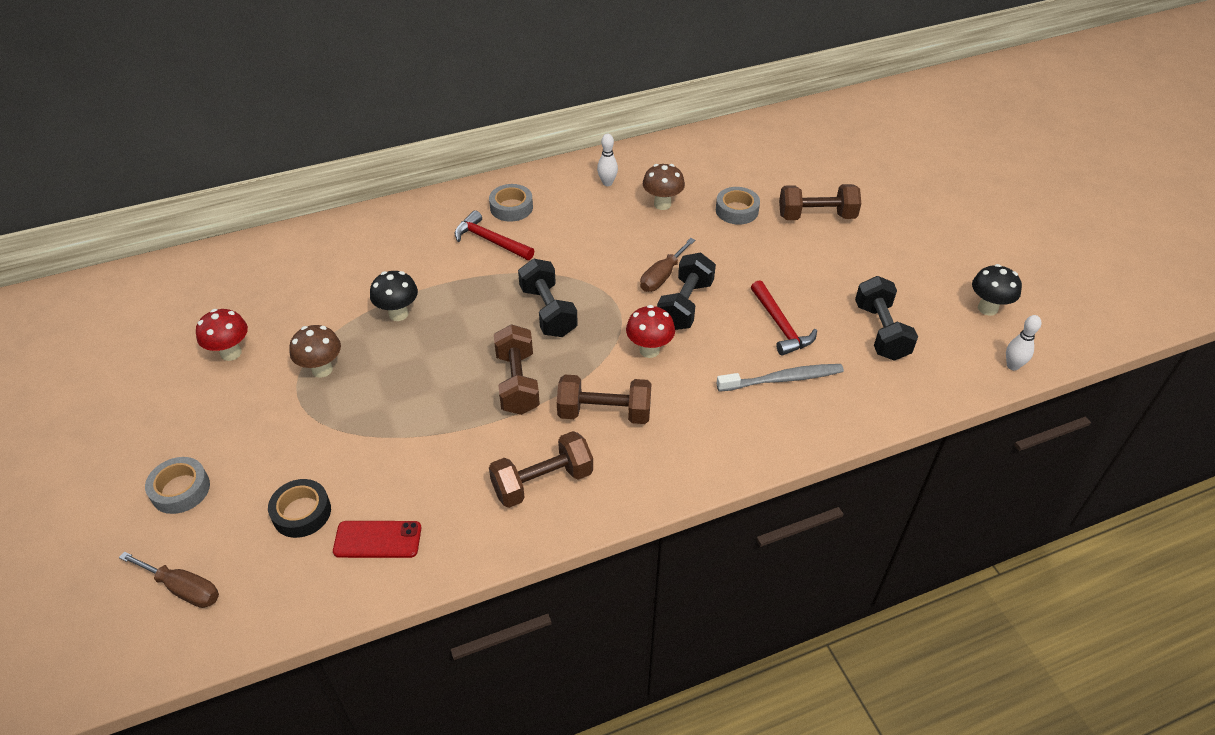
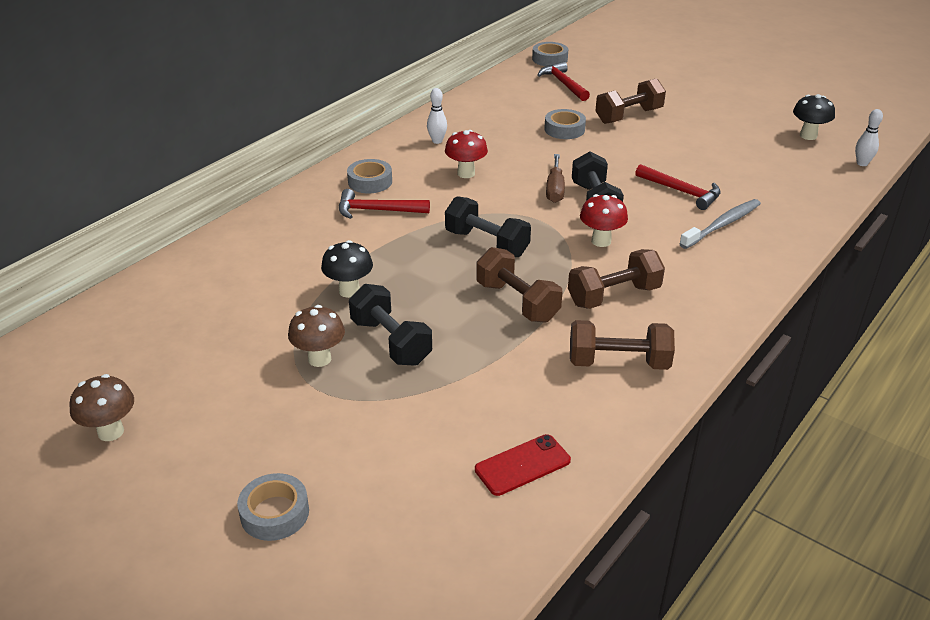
camera: 30 degrees left, 10 degrees down
brown screwdriver [119,551,219,608] -> none
red mushroom [196,309,248,361] -> red mushroom moved to [445,130,488,178]
black tape [268,479,331,538] -> none
brown dumbbell [489,431,593,508] -> brown dumbbell turned 60 degrees clockwise [570,320,675,370]
brown mushroom [643,164,685,210] -> brown mushroom moved to [69,374,134,441]
black dumbbell [855,276,918,361] -> black dumbbell moved to [349,284,432,366]
none -> grey tape [532,42,568,66]
none -> red hammer [538,62,590,101]

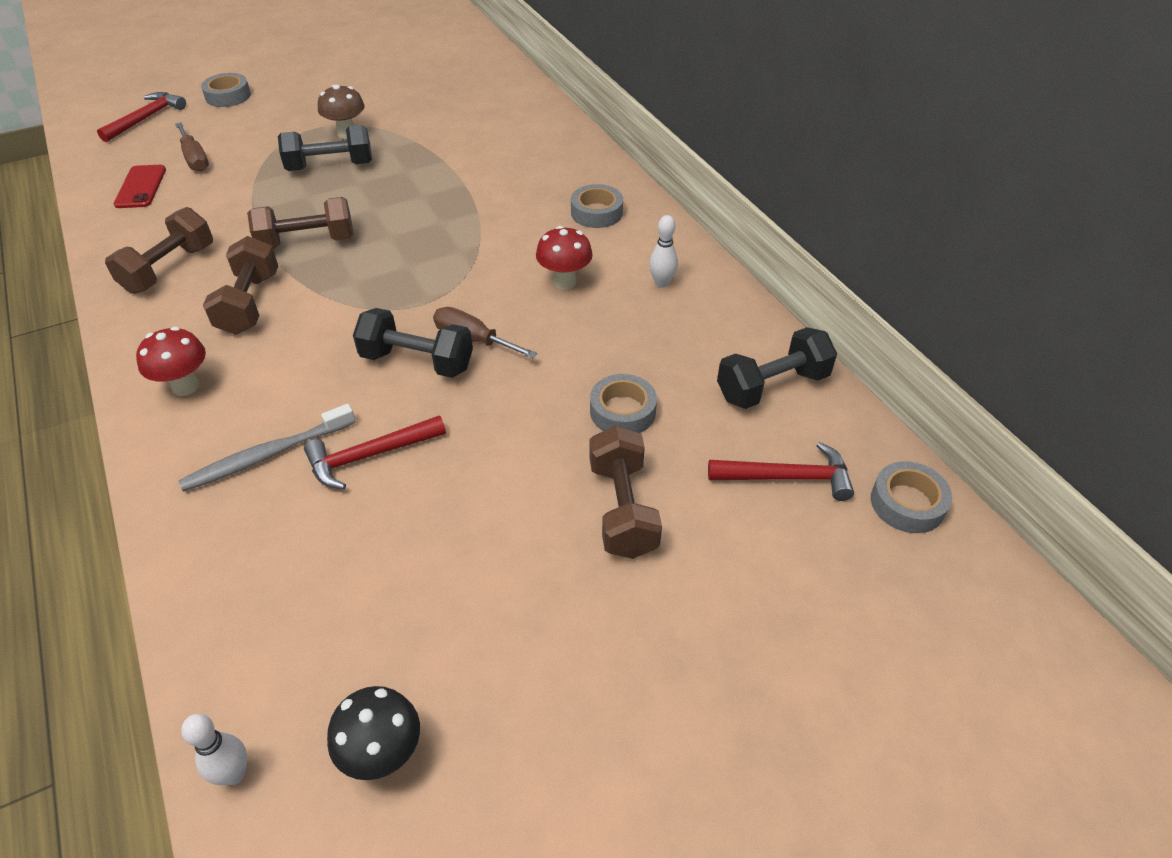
camera: 115 degrees right, 10 degrees up
brown mushroom [69,374,134,441] -> none
black mushroom [321,240,373,298] -> none
red hammer [339,189,430,219] -> red hammer moved to [97,92,186,142]
black dumbbell [445,196,531,257] -> black dumbbell moved to [717,327,837,409]
red mushroom [580,194,628,247] -> red mushroom moved to [136,327,206,396]
grey toothbrush [679,199,761,249] -> grey toothbrush turned 75 degrees clockwise [179,404,356,492]
none -> brown screwdriver [175,122,209,171]

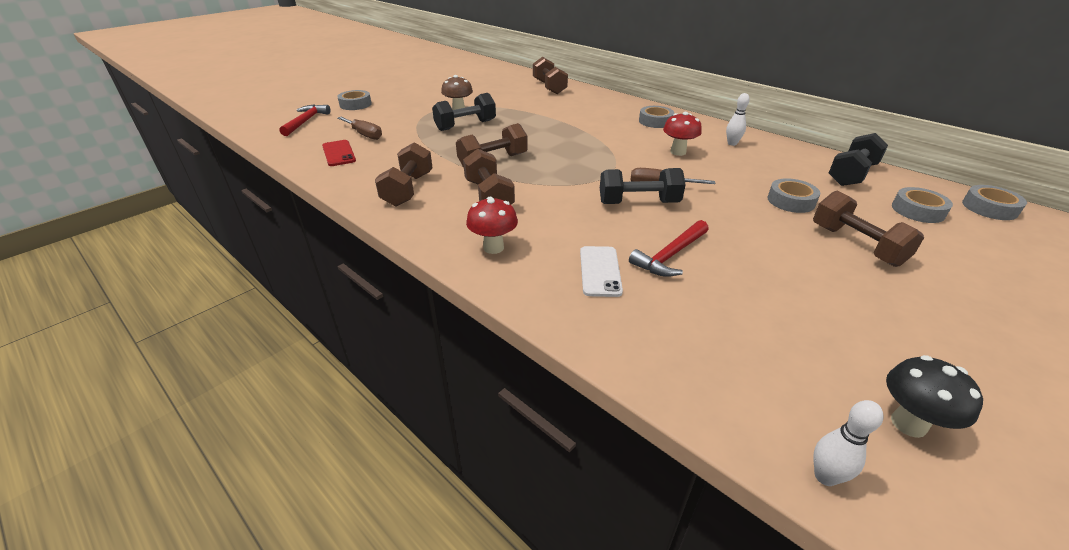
camera: 20 degrees left, 10 degrees down
grey toothbrush [179,404,356,492] -> white phone [580,246,623,297]
red hammer [708,442,854,501] -> grey tape [892,187,953,223]
none -> brown dumbbell [533,57,568,94]

